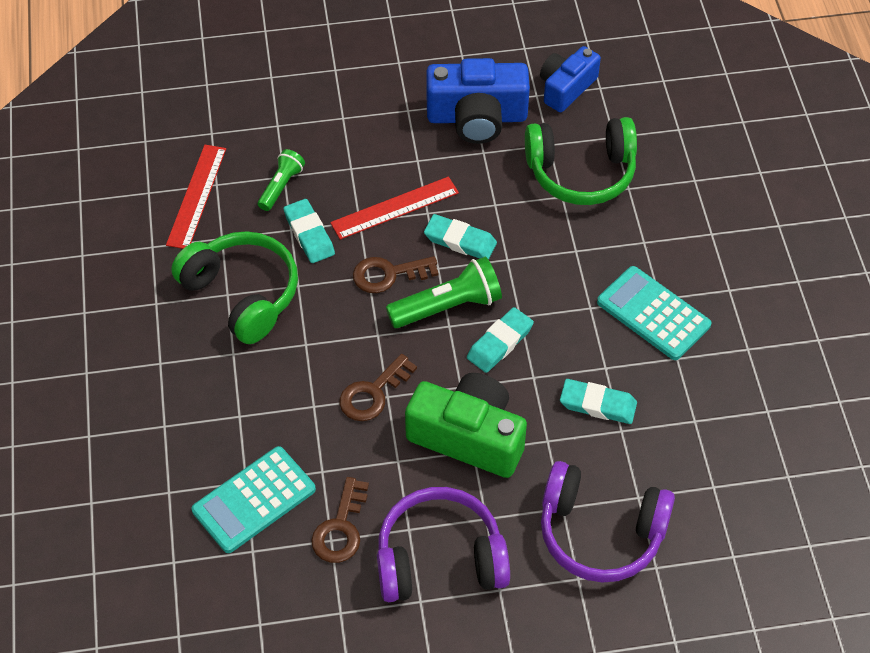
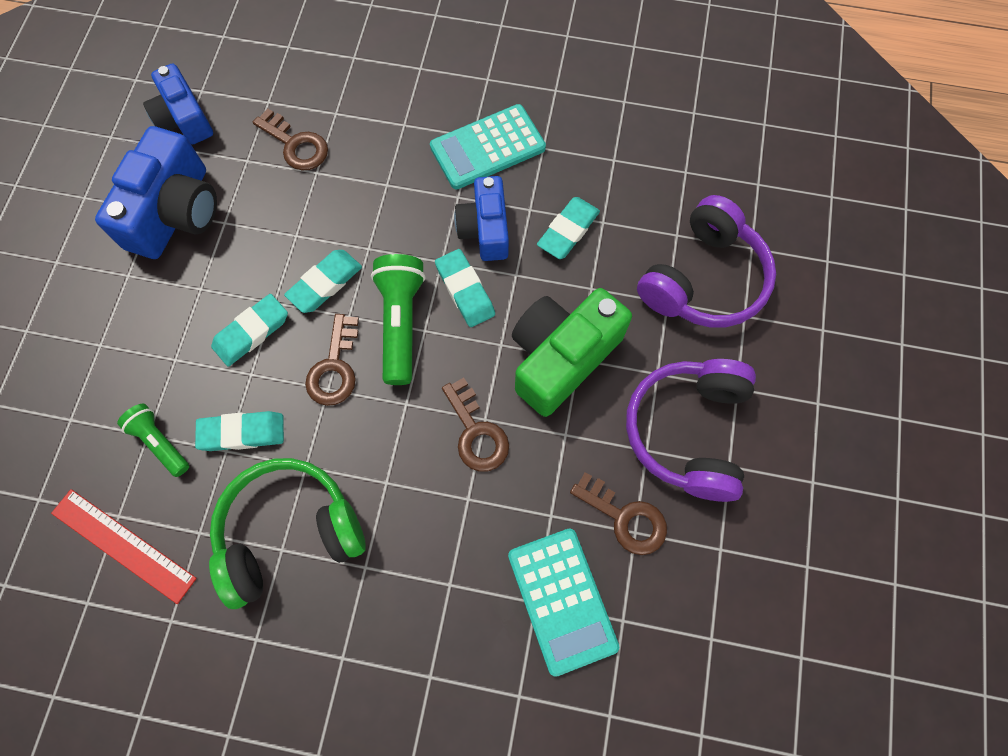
camera: 70 degrees left, 15 degrees up
red ruler [330,177,459,240] -> turquoise eraser [211,294,288,367]
green headphones [525,117,637,205] -> brown key [253,109,328,171]
none -> blue camera [454,176,509,261]

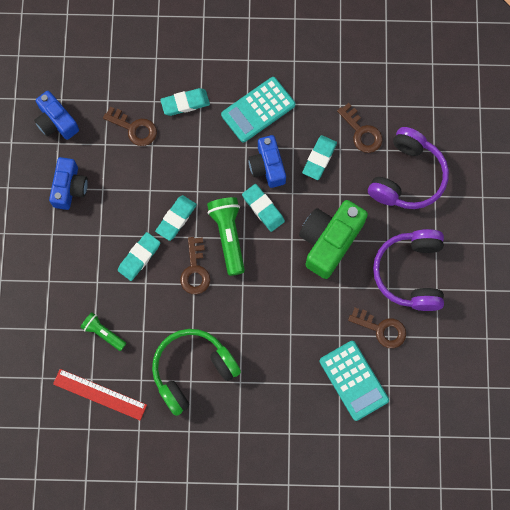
camera: 10 degrees left, 5 degrees up
blue camera [95,126,217,259] -> blue camera [49,157,88,210], size x0.65
turquoise eraser [195,411,284,451] -> turquoise eraser moved to [160,88,210,116]
brown key [442,378,509,472] -> brown key moved to [337,103,382,153]

